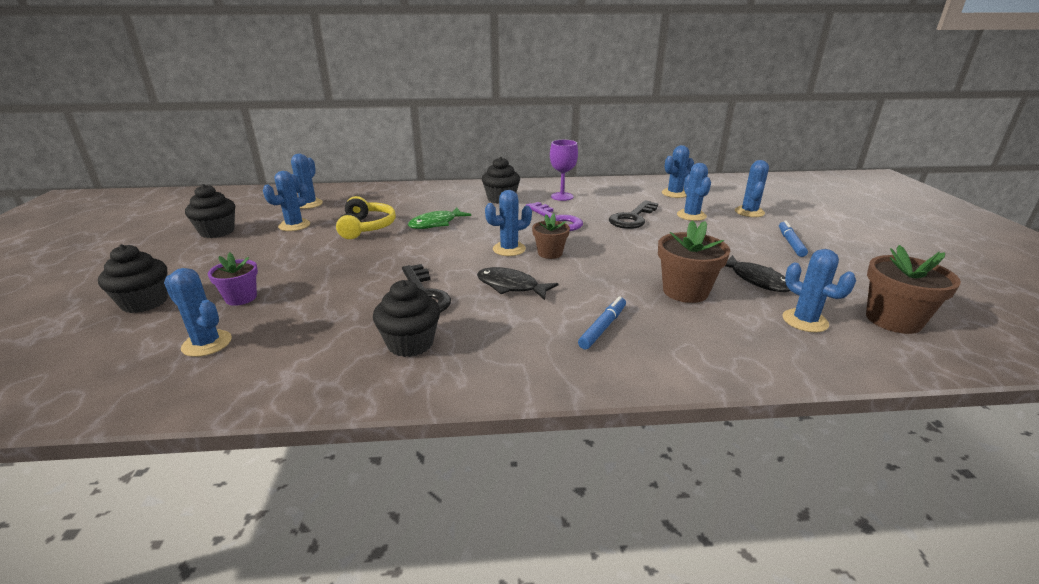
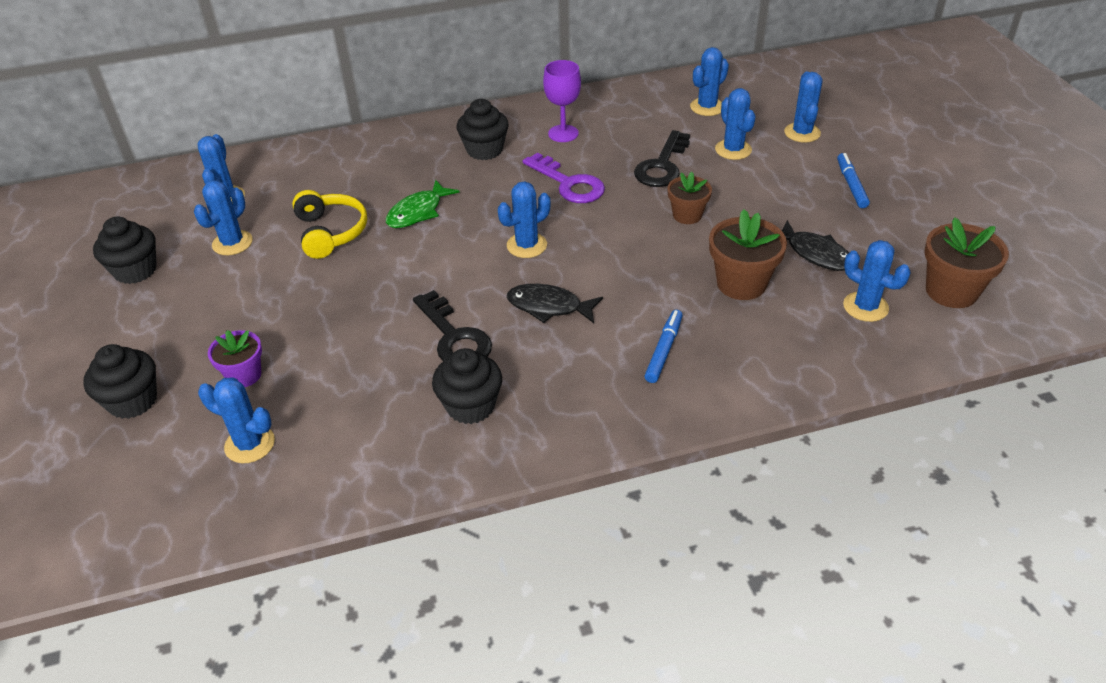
camera: 10 degrees left, 15 degrees up
brown flower pot [532,213,570,259] -> brown flower pot moved to [667,172,712,224]

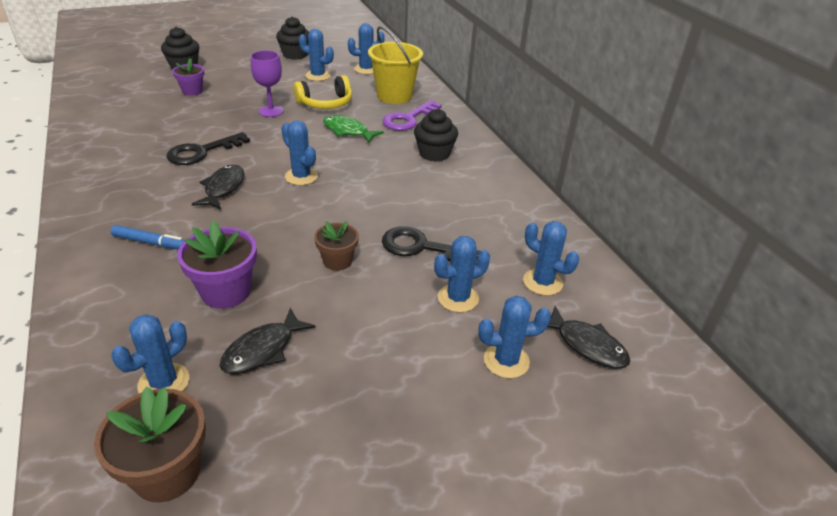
camera: 80 degrees right, 5 degrees down
blue cactus [198,377,275,463] -> none
black cupcake [432,348,502,424] -> none
purple key [523,152,605,203] -> purple key moved to [382,100,442,131]
purple goblet [543,60,581,142] -> purple goblet moved to [251,50,284,117]
brown flower pot [709,209,787,300] -> purple flower pot [177,220,257,309]
blue marker [837,153,870,208] -> none
none -> yellow bucket [368,26,423,104]
none -> black fish [548,306,631,368]

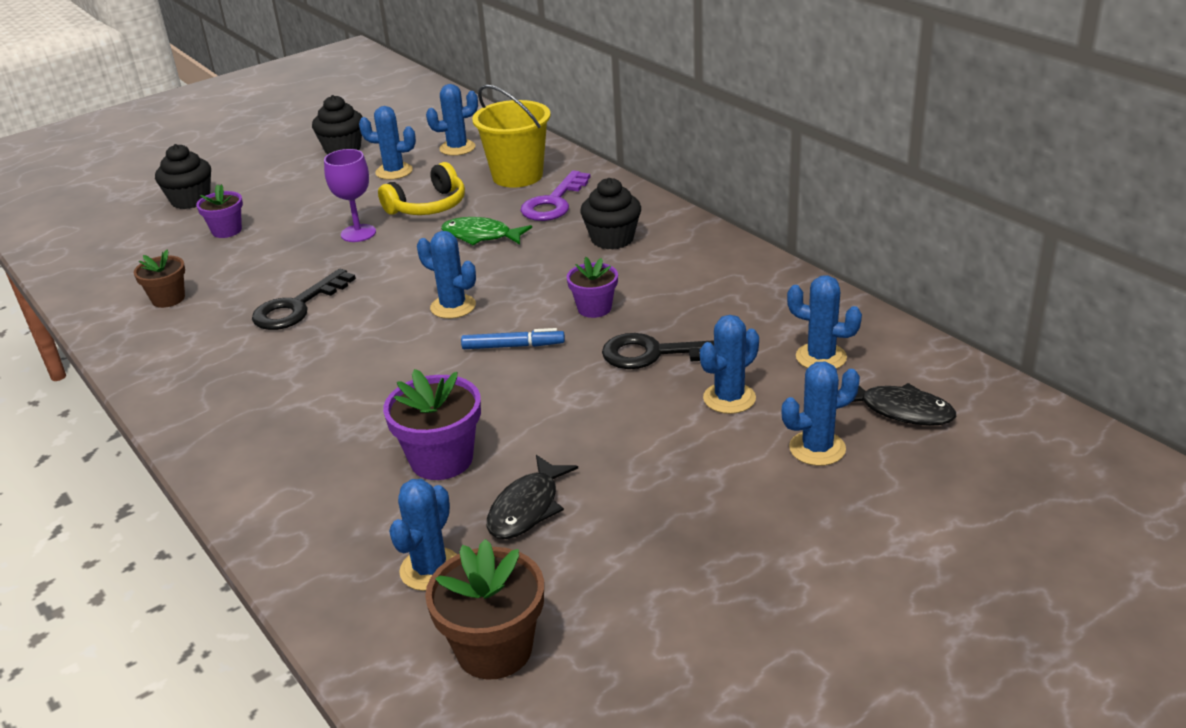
camera: 10 degrees left, 5 degrees down
blue marker [111,225,185,250] -> blue marker moved to [461,328,565,349]
black fish [192,165,244,209] -> none
brown flower pot [314,221,359,271] -> brown flower pot moved to [134,249,185,308]
none -> purple flower pot [567,257,618,318]

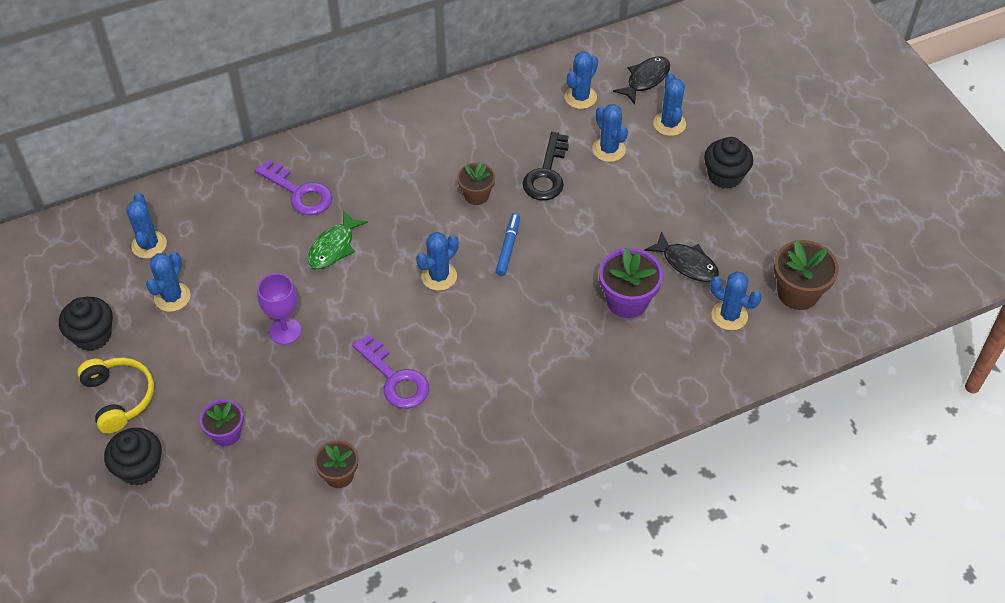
camera: 80 degrees left, 20 degrees up
black key [252,269,356,330] -> purple key [352,334,429,409]
yellow headphones [378,162,465,215] -> yellow headphones moved to [77,358,154,433]
yellow bucket [472,85,551,188] -> none
purple flower pot [567,257,618,318] -> brown flower pot [457,162,495,205]
black cupcake [580,178,641,250] -> black cupcake moved to [704,137,753,189]

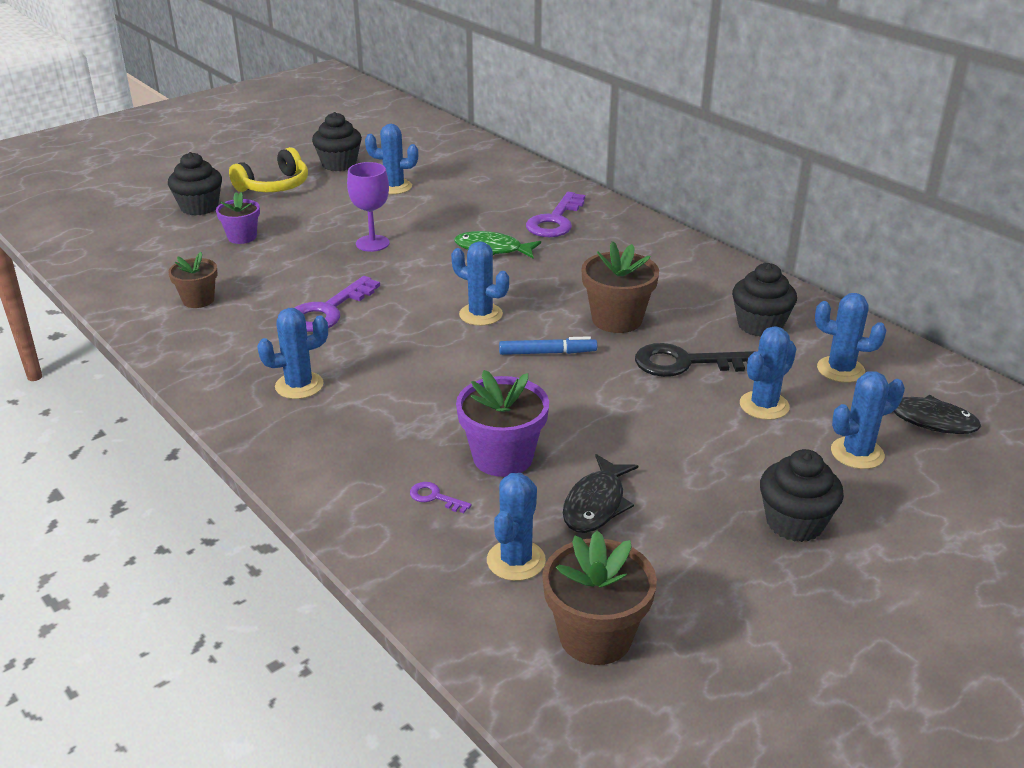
camera: 75 degrees right, 20 degrees down
blue cactus [126,193,167,259] -> blue cactus moved to [257,308,328,399]
brown flower pot [457,162,495,205] -> brown flower pot [581,241,659,333], size x1.57
none -> purple key [410,482,472,513]
none -> black cupcake [732,263,797,337]

